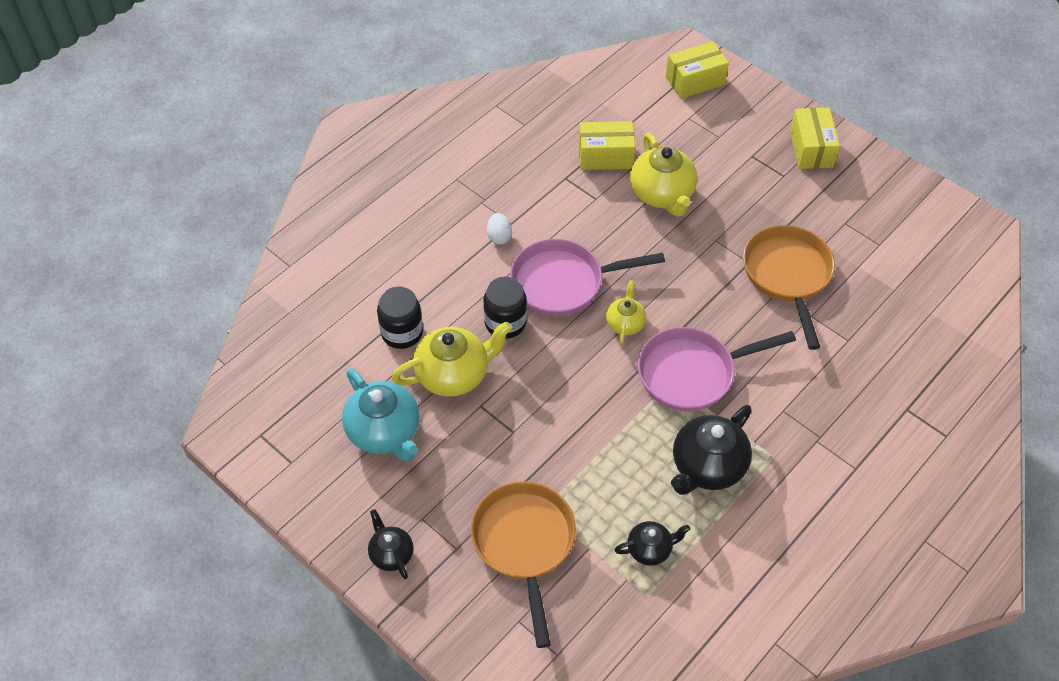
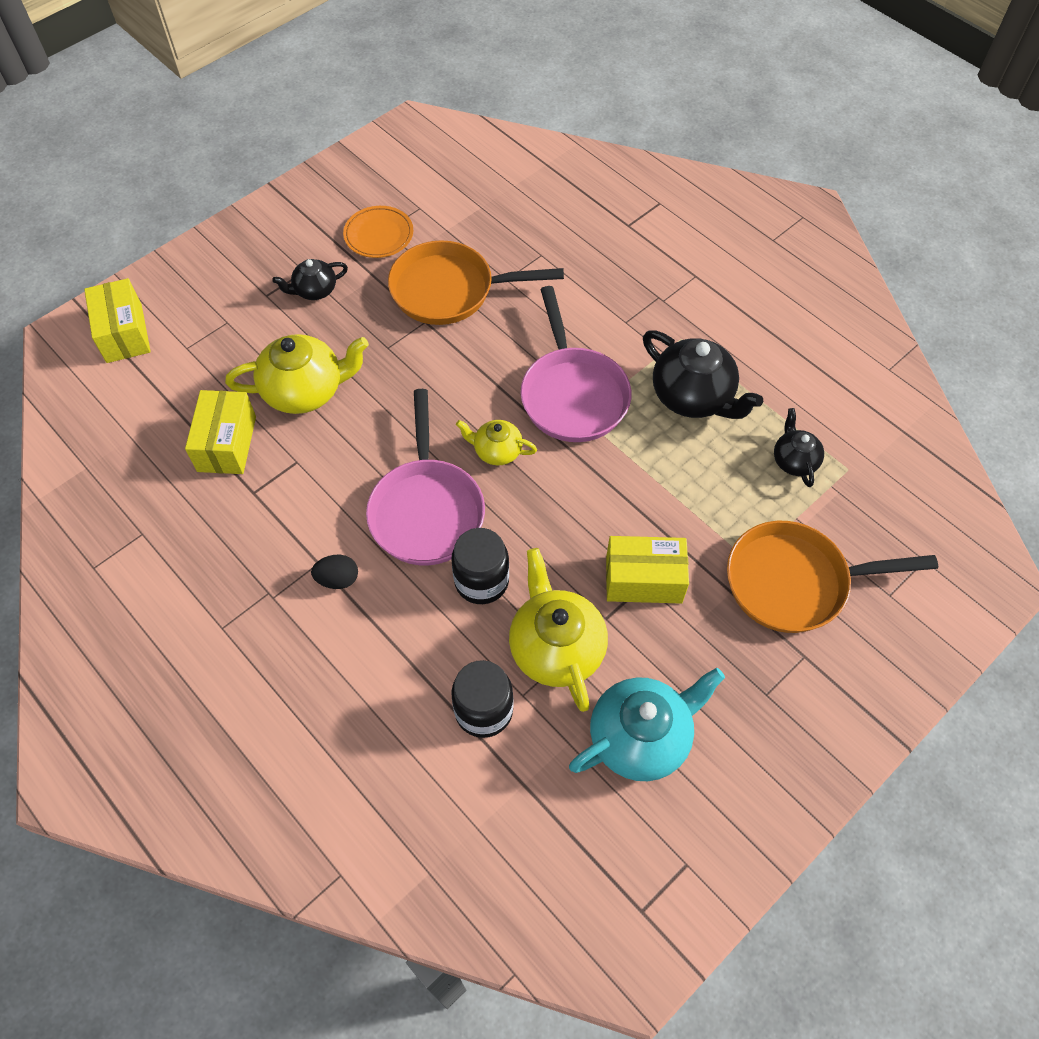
camera: 85 degrees left, 5 degrees up
black teapot [368,509,414,579] -> black teapot moved to [272,259,348,300]
white egg [487,213,512,244] -> black egg [311,555,358,589]
yellow box [790,107,840,169] -> yellow box moved to [606,536,689,604]
none -> orange plate [343,206,413,258]

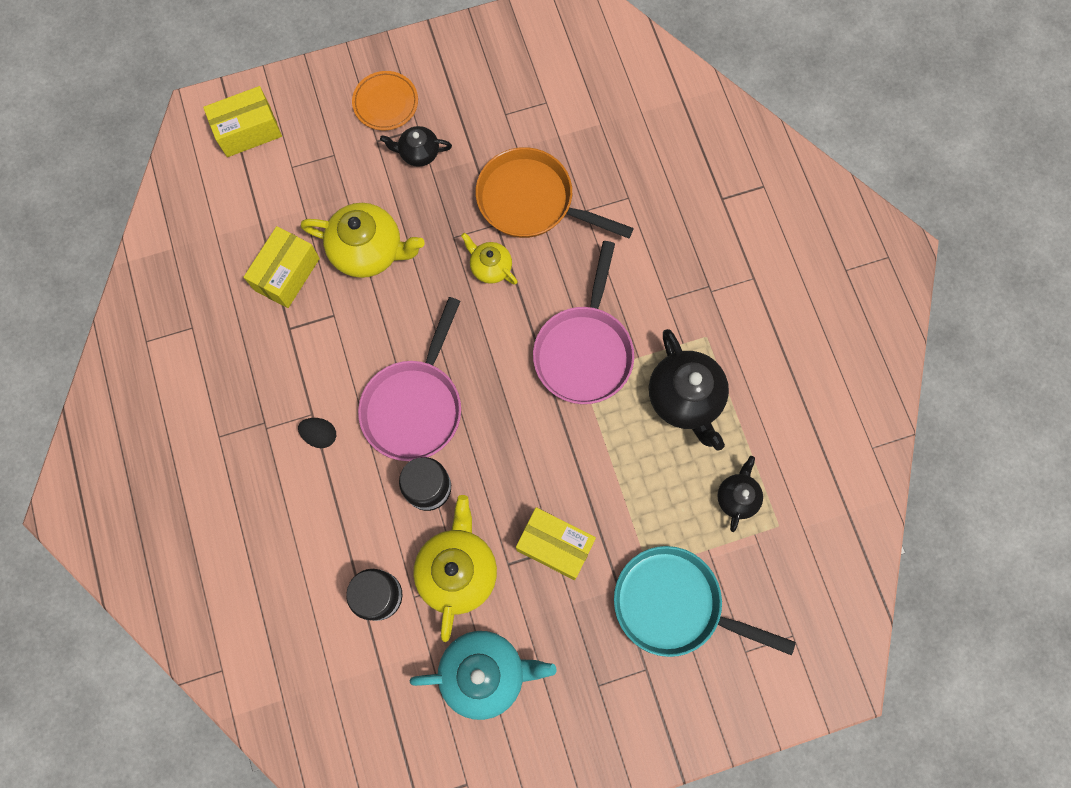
camera: 25 degrees right, 15 degrees up
yellow box [84,278,151,363] -> yellow box turned 60 degrees clockwise [203,86,282,157]
orange plate [343,206,413,258] -> orange plate moved to [352,71,418,130]
yellow teapot [456,420,537,465] -> yellow teapot moved to [461,233,518,285]
orange pan [727,521,938,633] -> turquoise pan [614,546,796,657]

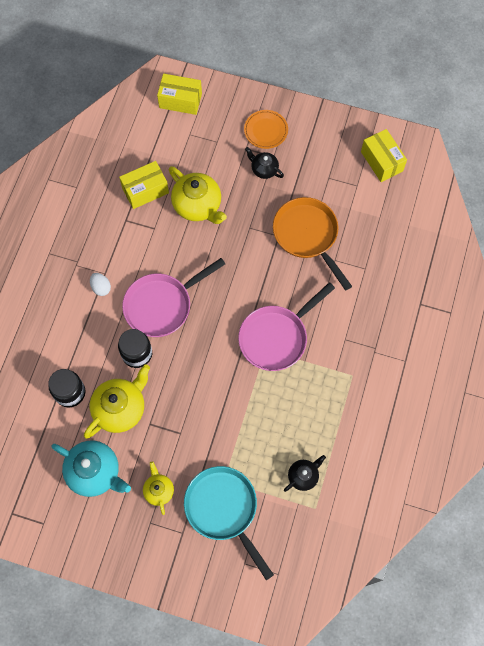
camera: 35 degrees right, 5 degrees down
black egg [298,418,336,448] -> white egg [90,273,111,296]
yellow teapot [461,233,518,285] -> yellow teapot moved to [143,461,174,515]
yellow box [516,507,596,580] -> yellow box moved to [361,129,407,182]
black teapot [649,329,729,451] -> none

